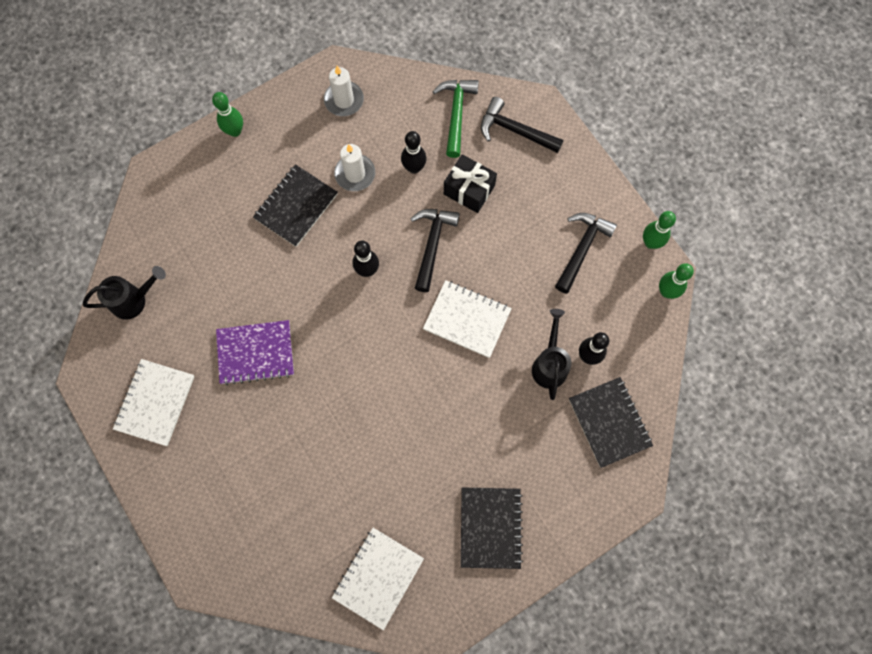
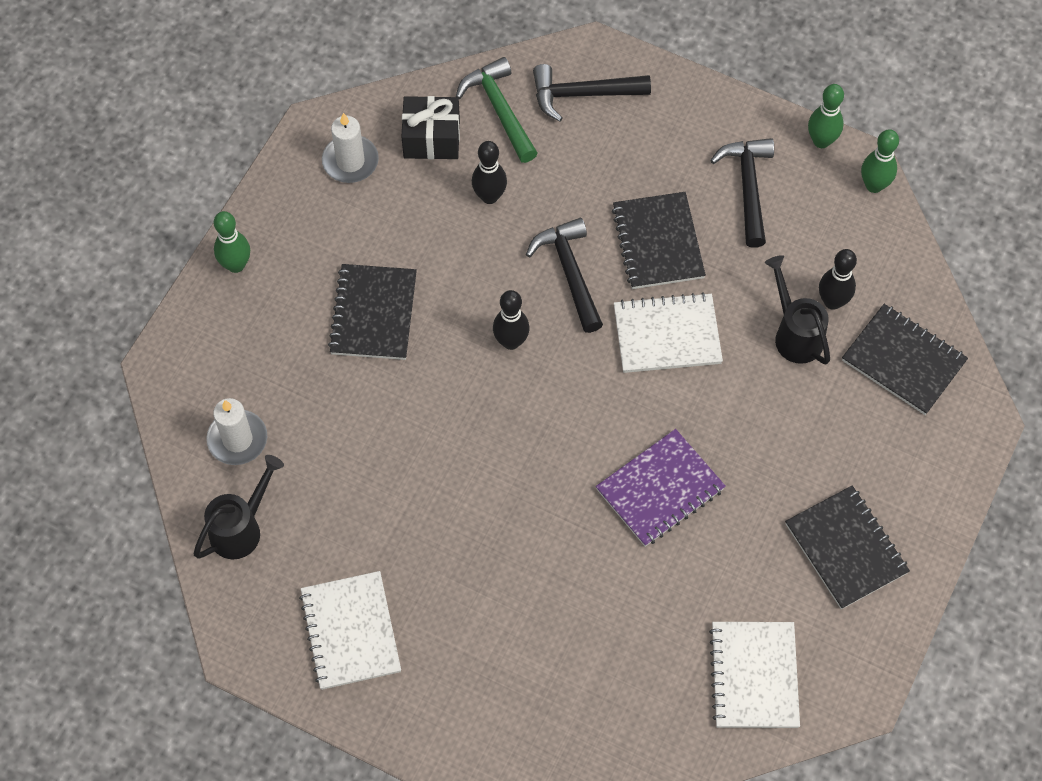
camera: 30 degrees left, 10 degrees down
purple notebook [216,320,294,385] -> purple notebook moved to [596,429,726,547]
white candle [334,144,375,191] -> white candle moved to [206,398,267,465]
black gift [444,154,497,213] -> black gift moved to [401,96,460,159]
none -> black notebook [612,192,706,289]

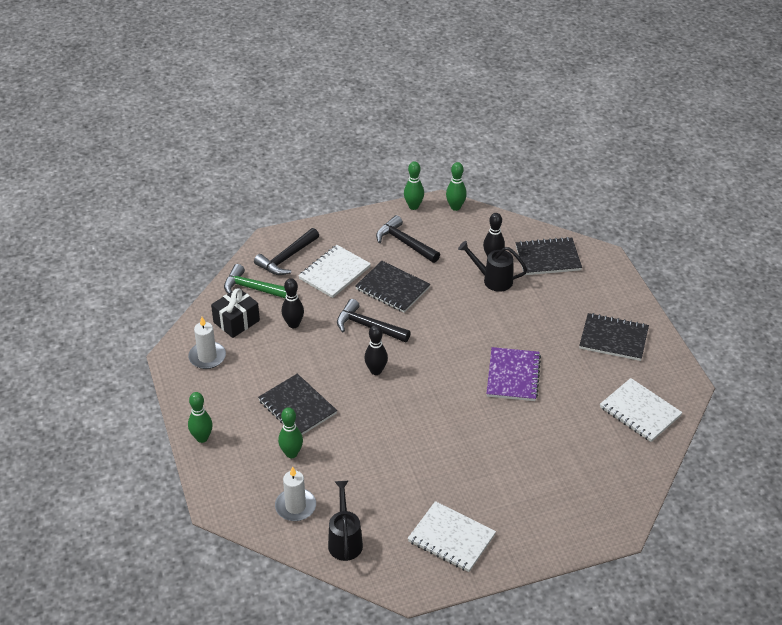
camera: 45 degrees left, 20 degrees down
white notebook [614,292,723,373] -> white notebook moved to [298,245,371,298]
none -> green bowling pin [278,407,303,458]

